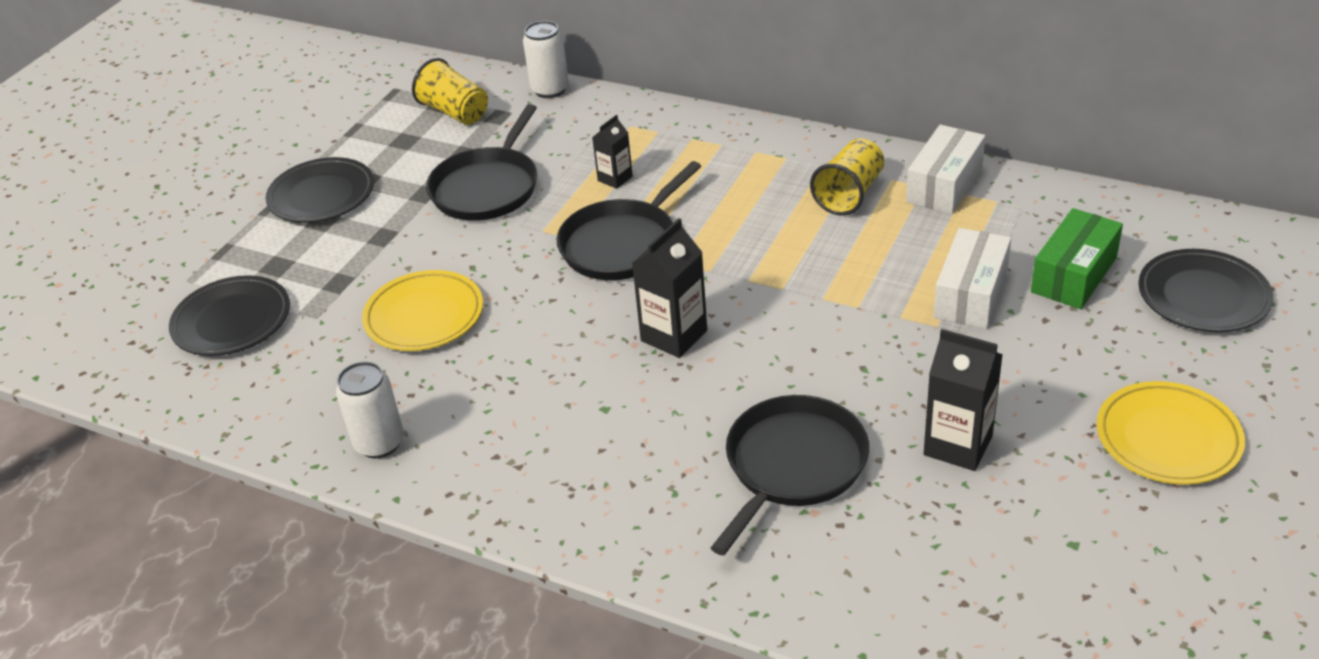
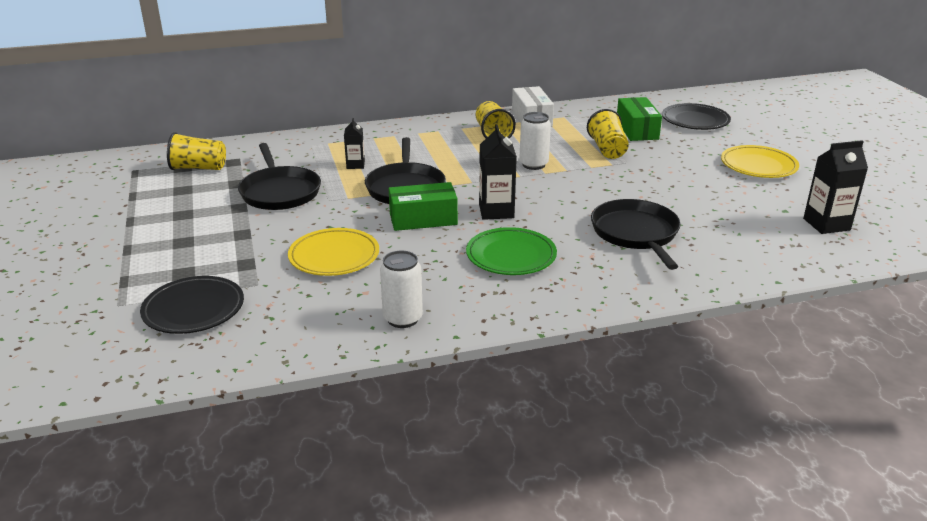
camera: 45 degrees left, 10 degrees down
black plate [265,157,374,223] -> none
white can [523,21,569,98] -> white can moved to [519,112,551,170]
black carton [924,329,1003,471] -> black carton moved to [803,140,868,234]
white box [934,228,1011,329] -> yellow cup [587,109,629,159]
none -> green box [389,182,458,231]
none -> green plate [466,227,557,275]

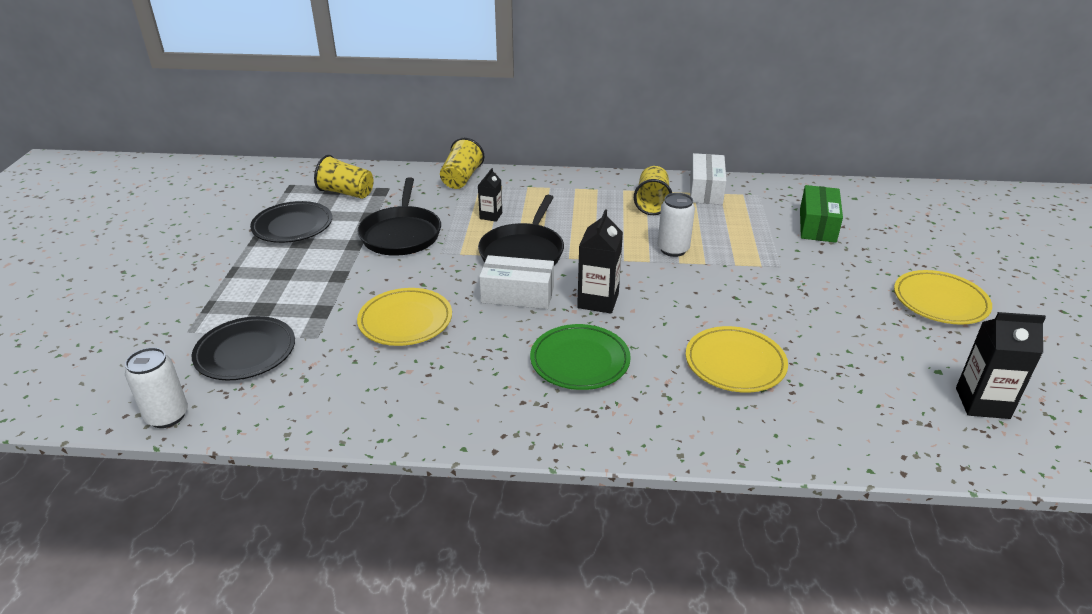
camera: 20 degrees right, 5 degrees up
white can [380,251,423,328] -> white can moved to [125,347,188,428]
green box [389,182,458,231] -> white box [479,255,554,309]
yellow cup [587,109,629,159] -> yellow cup moved to [440,138,484,189]
black pan [591,199,681,270] -> yellow plate [686,326,788,393]
black plate [662,103,731,130] -> black plate moved to [250,201,332,243]

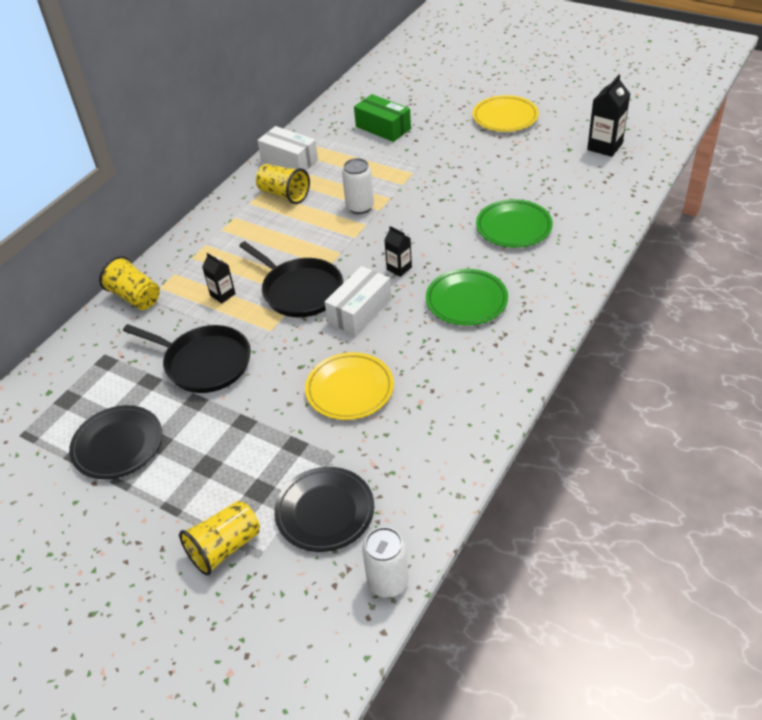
camera: 60 degrees left, 10 degrees up
yellow cup [314,155,374,199] -> yellow cup moved to [179,501,260,576]
black carton [577,210,623,314] -> black carton [384,226,412,277], size x0.60
yellow plate [686,326,788,393] -> green plate [476,199,553,248]

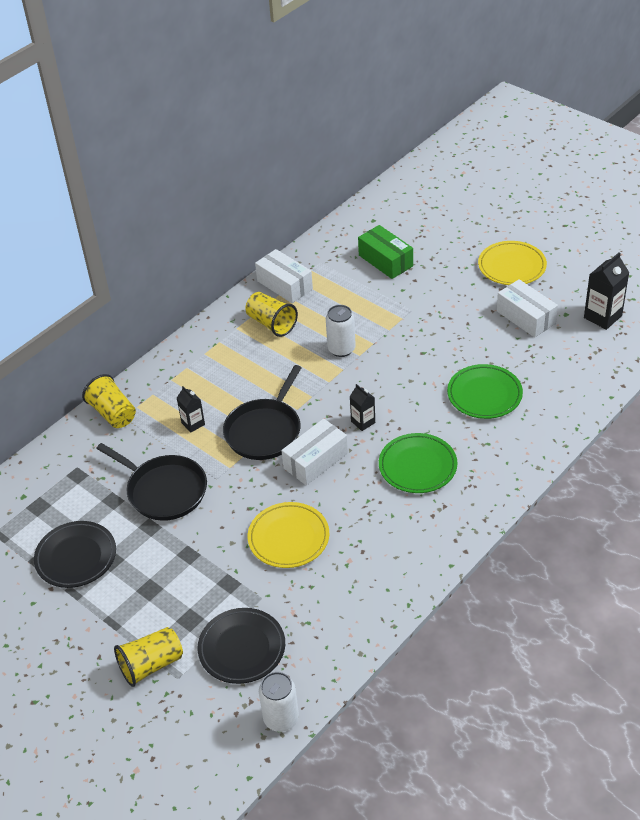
camera: 10 degrees right, 0 degrees up
black pan [239,241,343,317] -> black pan turned 60 degrees clockwise [223,365,301,460]
none -> white box [497,279,558,338]

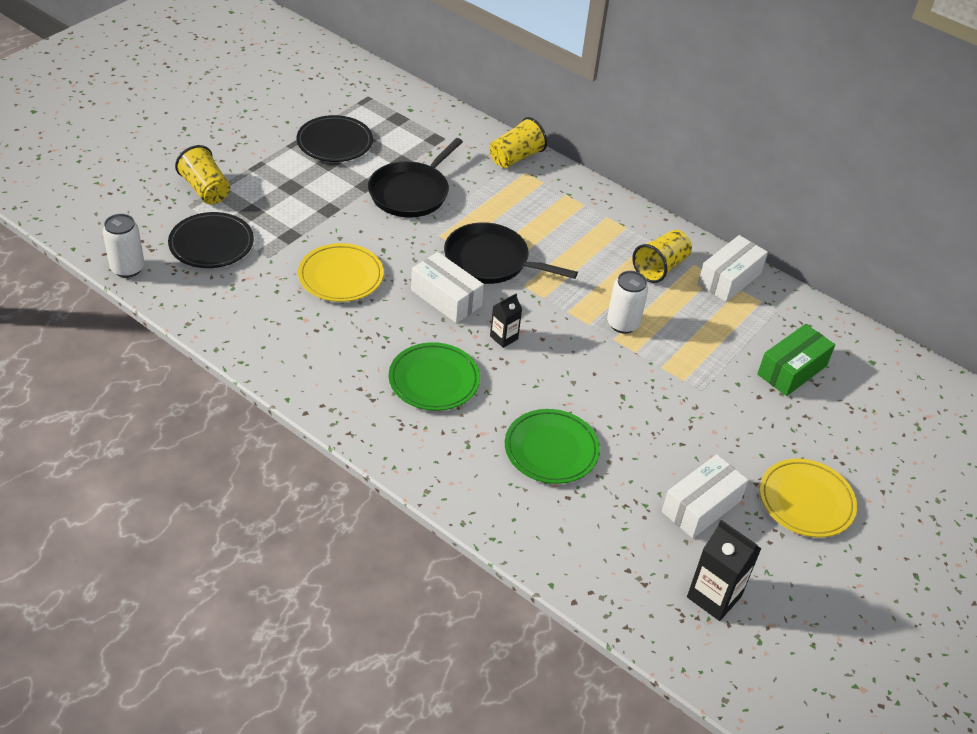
camera: 80 degrees right, 0 degrees up
black carton [177,386,205,433] -> none

